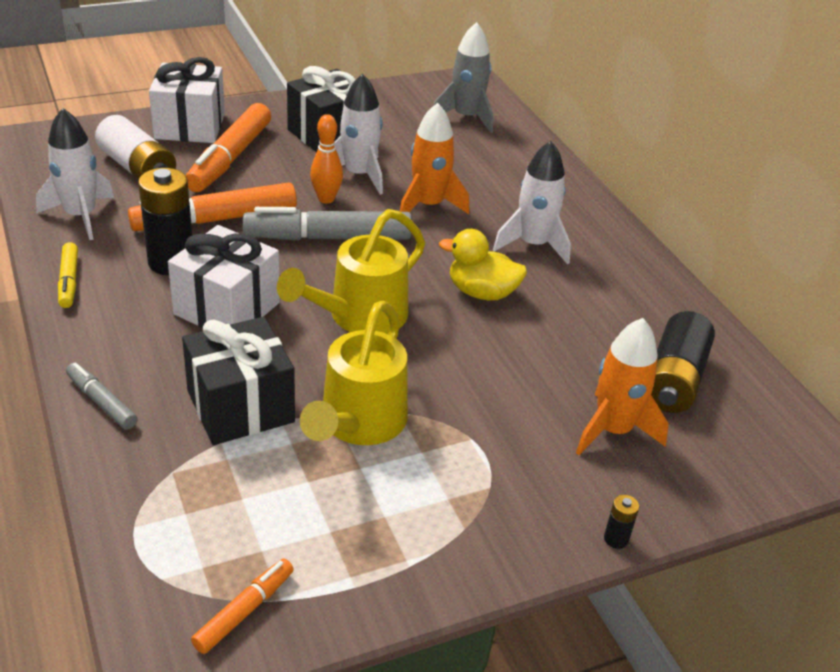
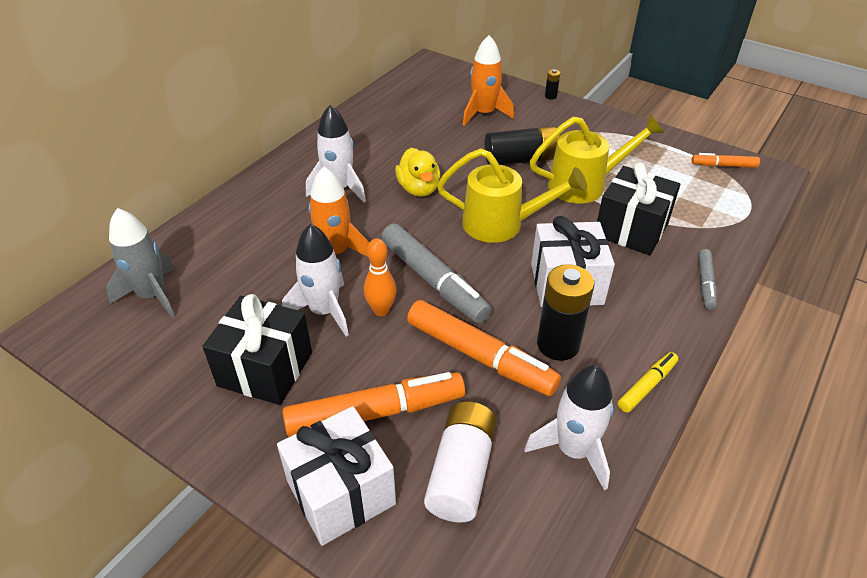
camera: 120 degrees left, 5 degrees up
black battery [651,311,715,413] -> black battery moved to [484,126,560,165]

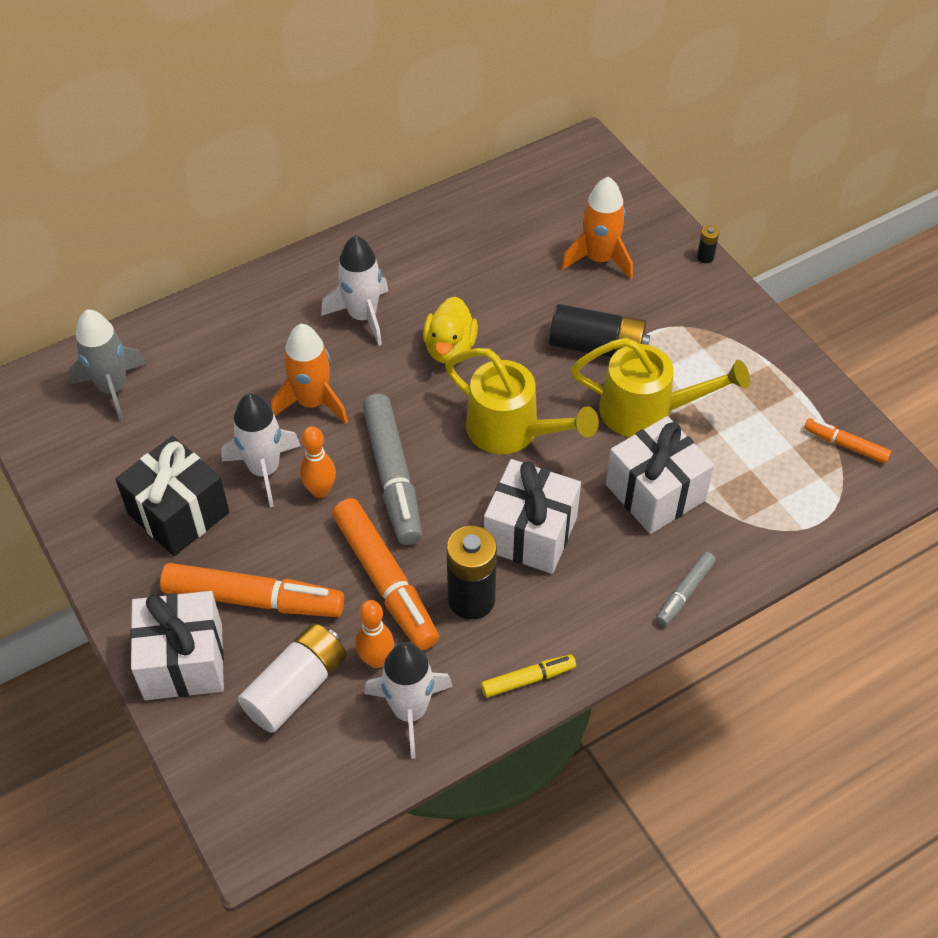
camera: 25 degrees right, 10 degrees up
black gift [597,162,680,255] -> white gift [606,416,714,534]
none -> orange bowling pin [355,600,394,668]

